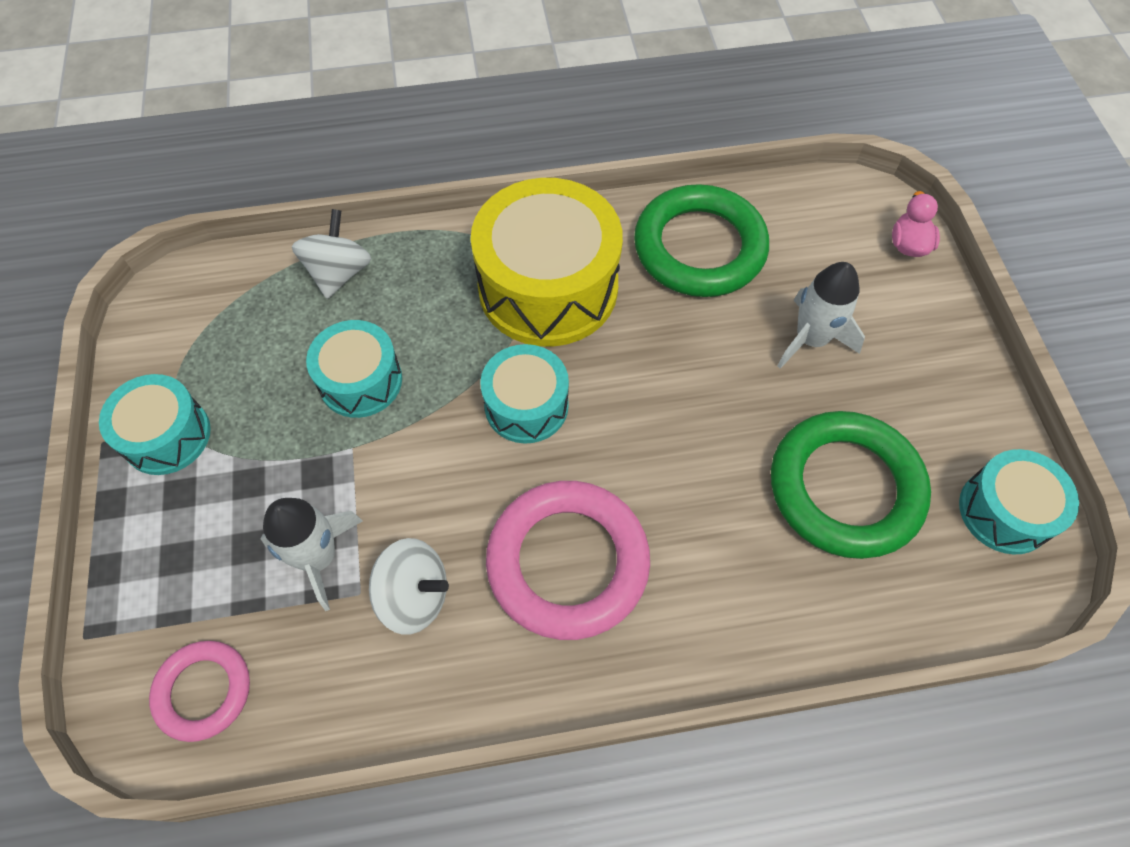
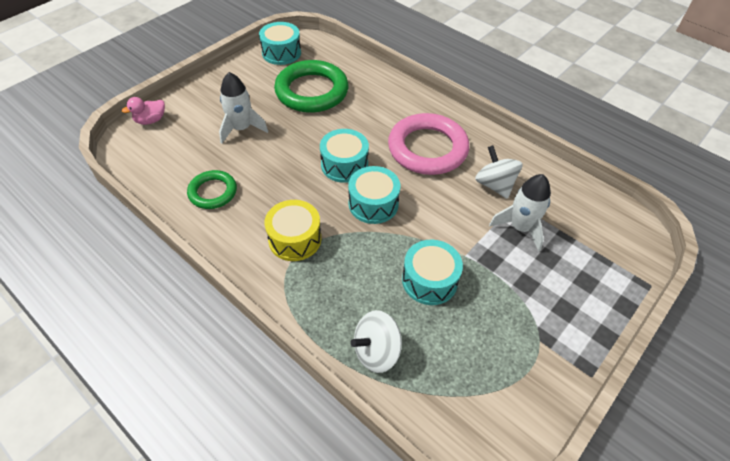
camera: 130 degrees left, 10 degrees down
turquoise drum [99,374,211,475] -> turquoise drum moved to [320,129,369,183]
pink ring [149,641,250,742] -> none
yellow drum [471,178,623,347] -> yellow drum [264,200,321,261], size x0.56
green ring [634,184,769,297] -> green ring [187,170,237,209], size x0.56

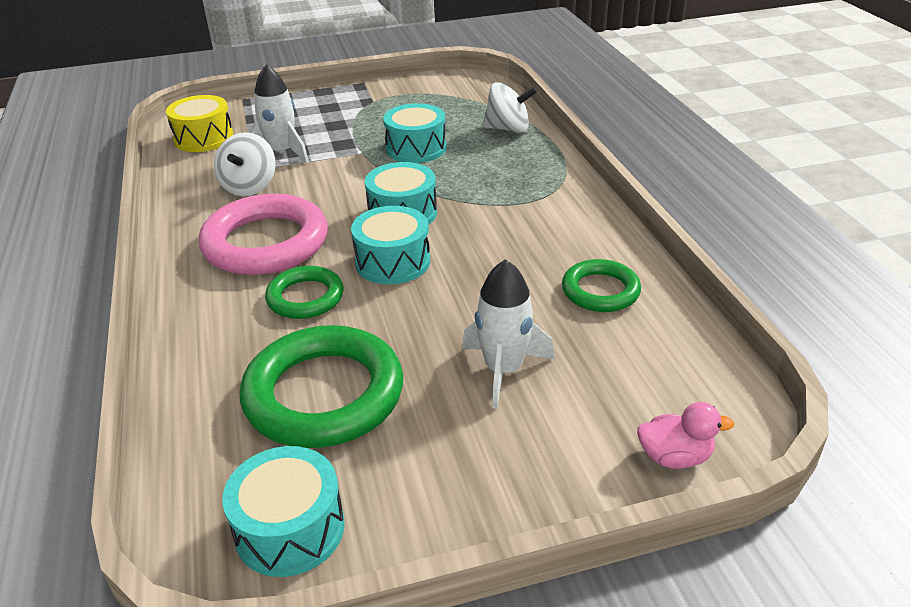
camera: 145 degrees left, 15 degrees down
yellow drum [264,200,321,261] -> yellow drum moved to [166,95,234,152]
none -> green ring [265,266,344,319]

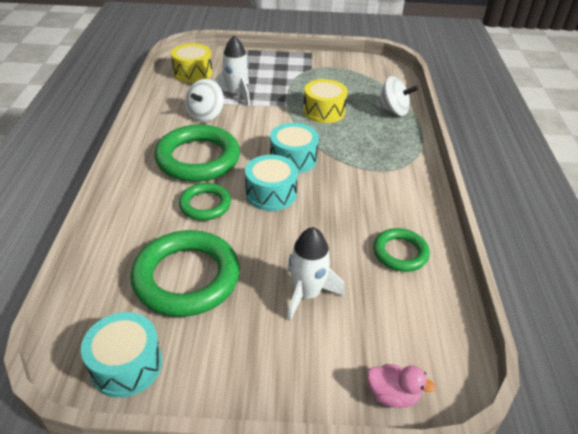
camera: 15 degrees right, 5 degrees up
pink ring [199,194,328,275] -> green ring [154,124,240,182]
turquoise drum [383,103,446,163] -> yellow drum [303,79,348,123]

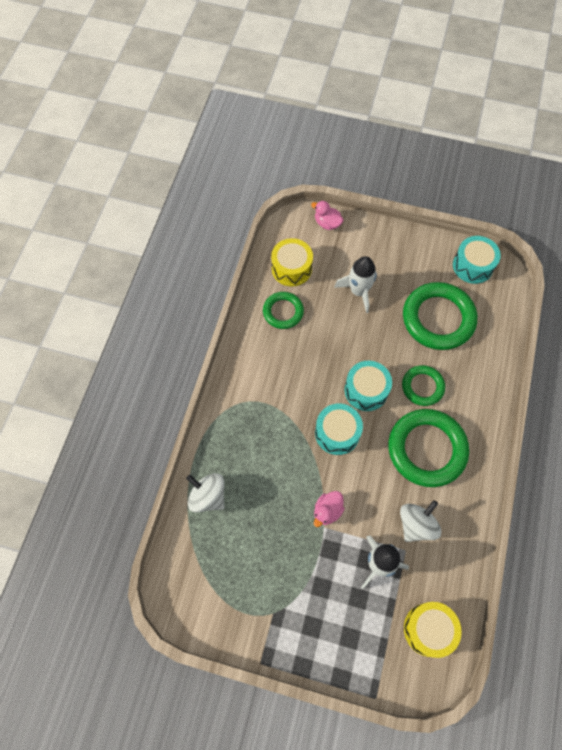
camera: 165 degrees left, 25 degrees up
yellow drum [303,79,348,123] -> yellow drum moved to [271,238,313,286]
none -> pink duck [314,491,345,527]

